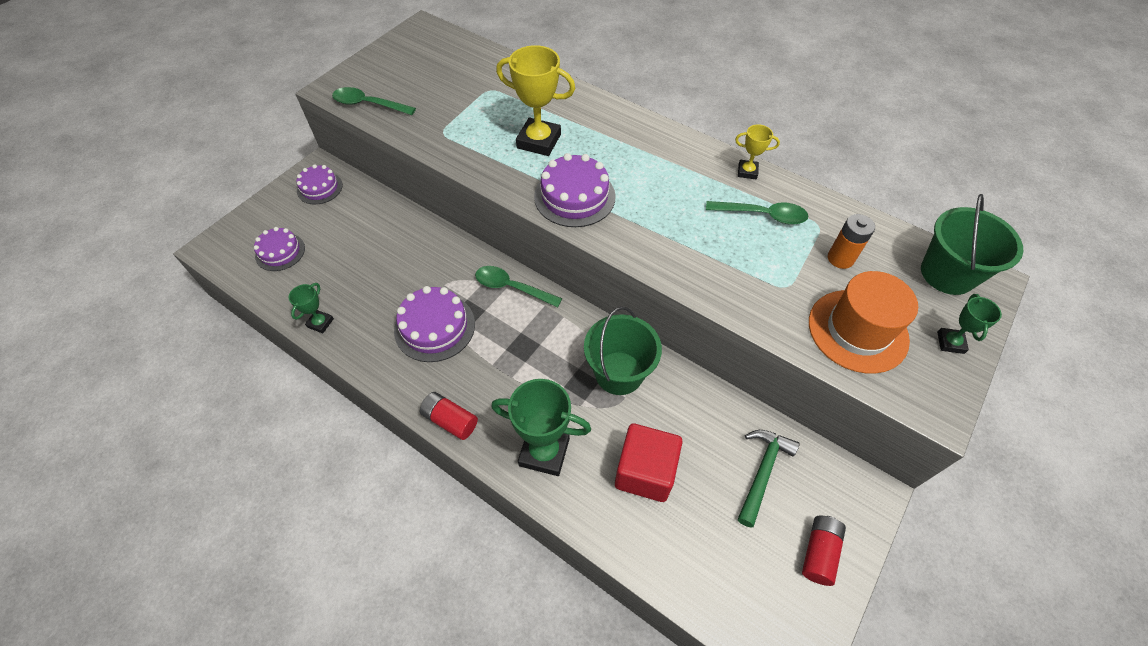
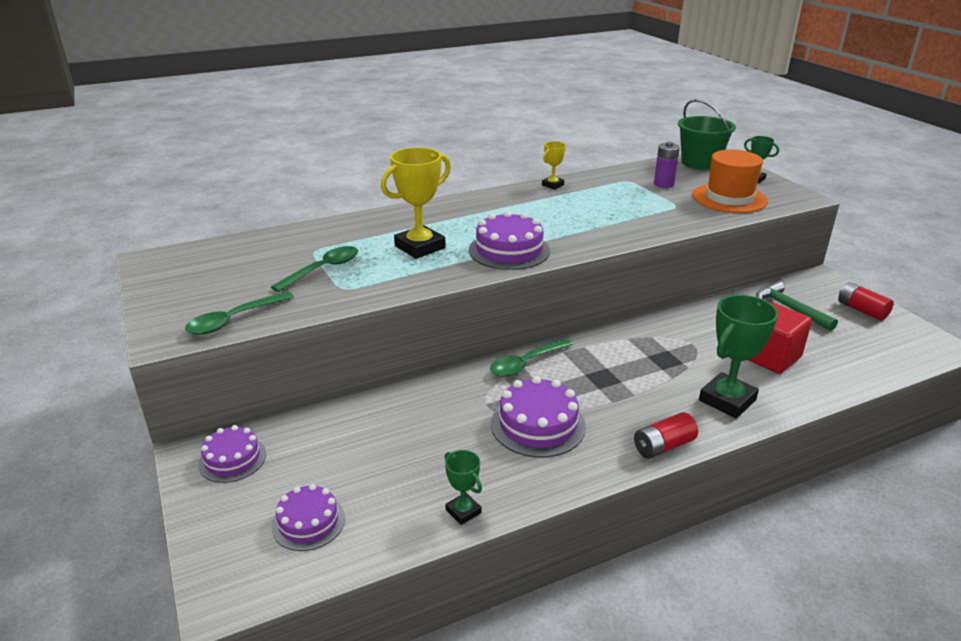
camera: 60 degrees left, 25 degrees down
green bucket [584,307,662,395] -> none
green spoon [706,201,808,225] -> green spoon moved to [271,246,358,292]
orange battery [828,214,875,269] -> purple battery [654,142,680,188]

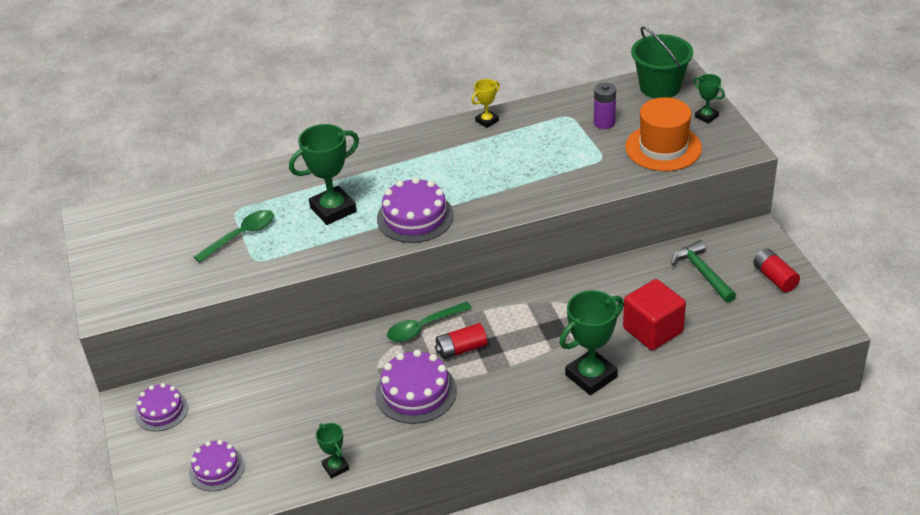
camera: 10 degrees right, 10 degrees up
green spoon [185,291,294,335] -> none
yellow trophy [381,147,451,259] -> green trophy [289,124,359,225]
red battery [634,412,698,459] -> red battery moved to [435,323,487,359]

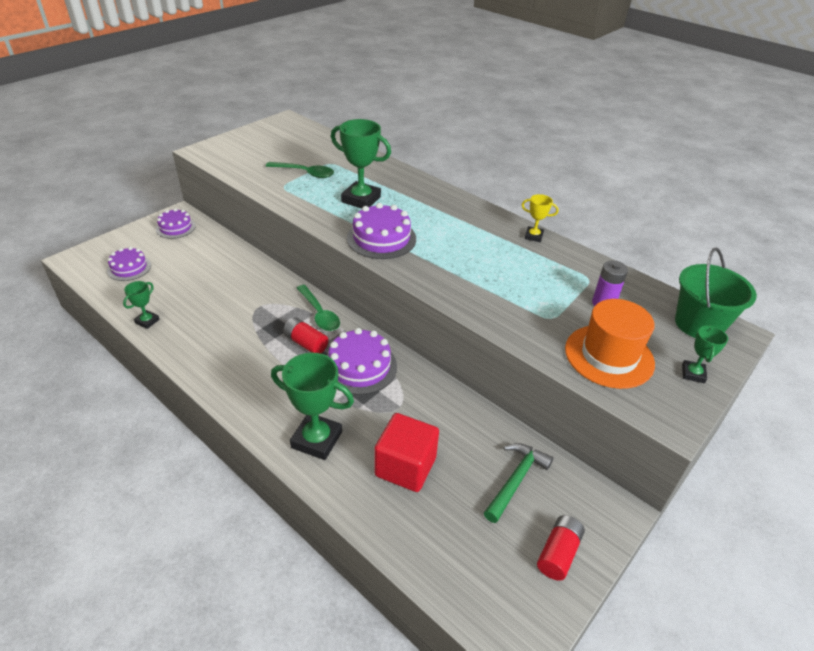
camera: 55 degrees right, 0 degrees up
purple cake [375,349,457,424] -> purple cake moved to [326,328,397,395]
green spoon [387,301,472,342] -> green spoon turned 150 degrees counterclockwise [297,285,340,331]

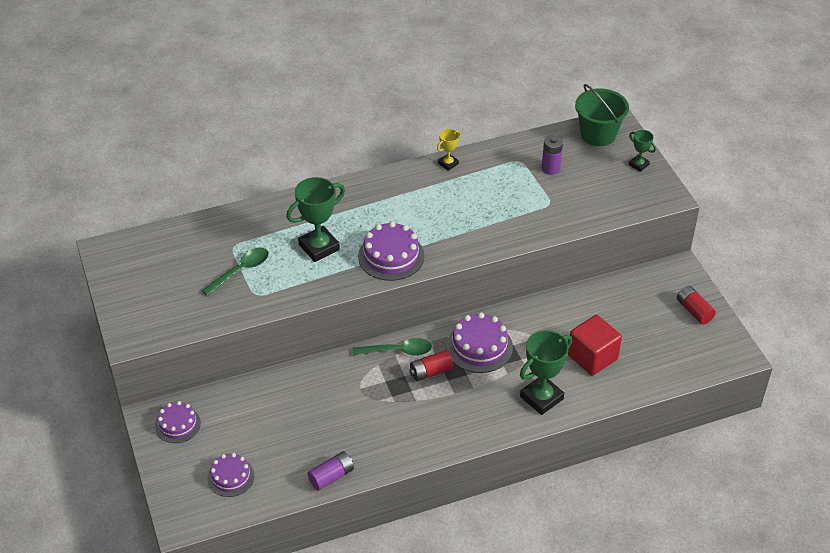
camera: 60 degrees left, 5 degrees up
green trophy [123,281,160,329] -> purple battery [307,451,354,491]
green hammer [484,443,553,523] -> none
orange hat [565,299,655,389] -> none

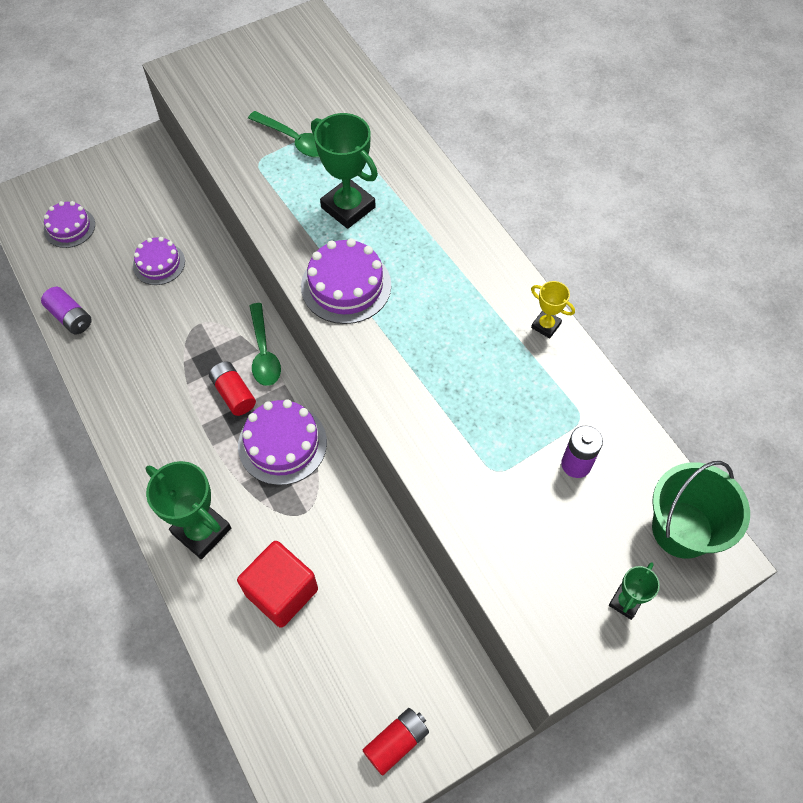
camera: 80 degrees right, 15 degrees up
purple cake [155,401,201,443] -> purple cake moved to [133,237,185,285]

